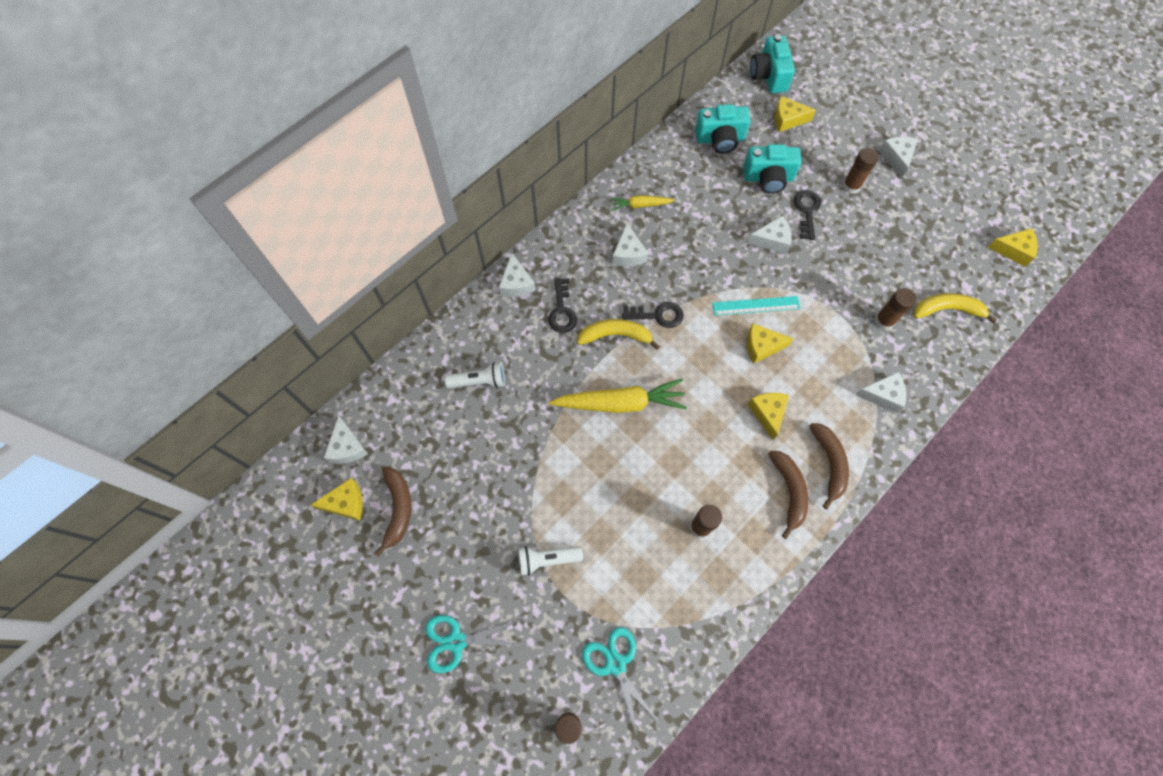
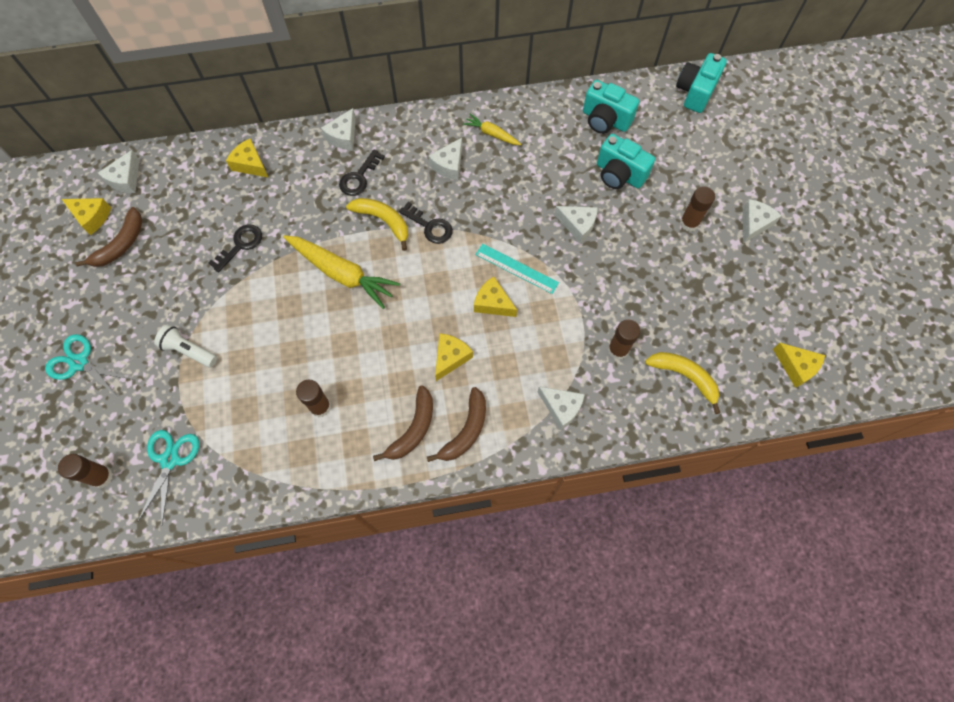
camera: 35 degrees right, 0 degrees up
white flashlight [445,362,505,388] -> none
yellow cheese [774,96,816,132] -> yellow cheese moved to [226,138,269,178]
black key [794,190,821,240] -> black key moved to [208,224,262,273]

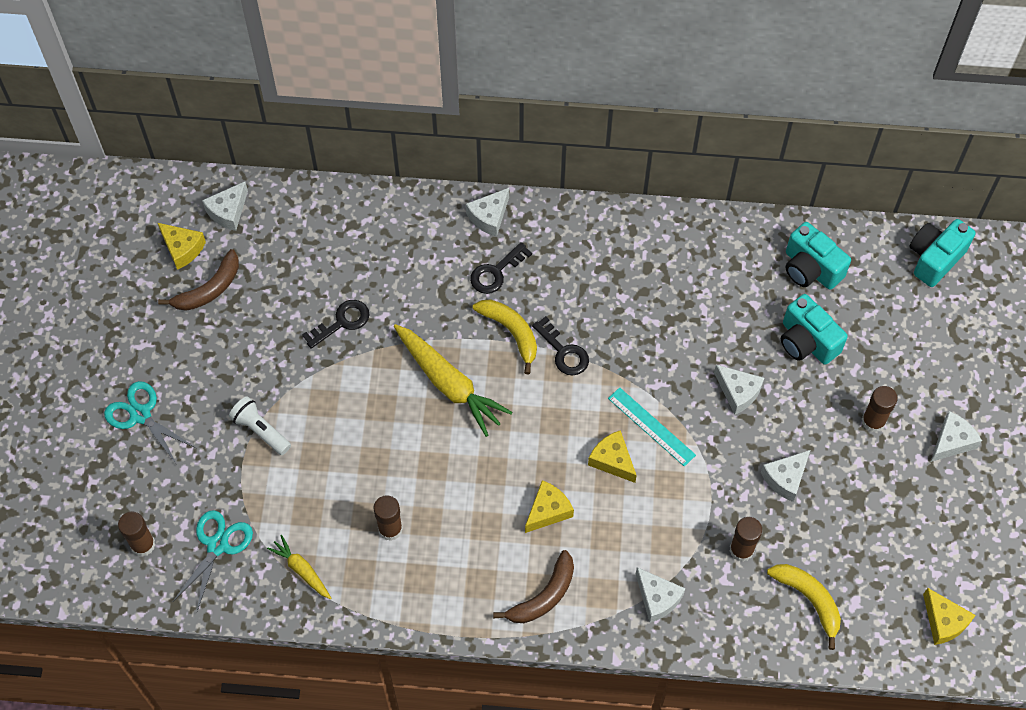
camera: 15 degrees right, 5 degrees down
yellow cheese [226,138,269,178] -> none
brown banana [373,385,433,461] -> none
white cheese [428,138,462,180] -> white cheese moved to [761,450,810,502]
yellow carrot [463,114,521,145] -> yellow carrot moved to [267,535,331,599]

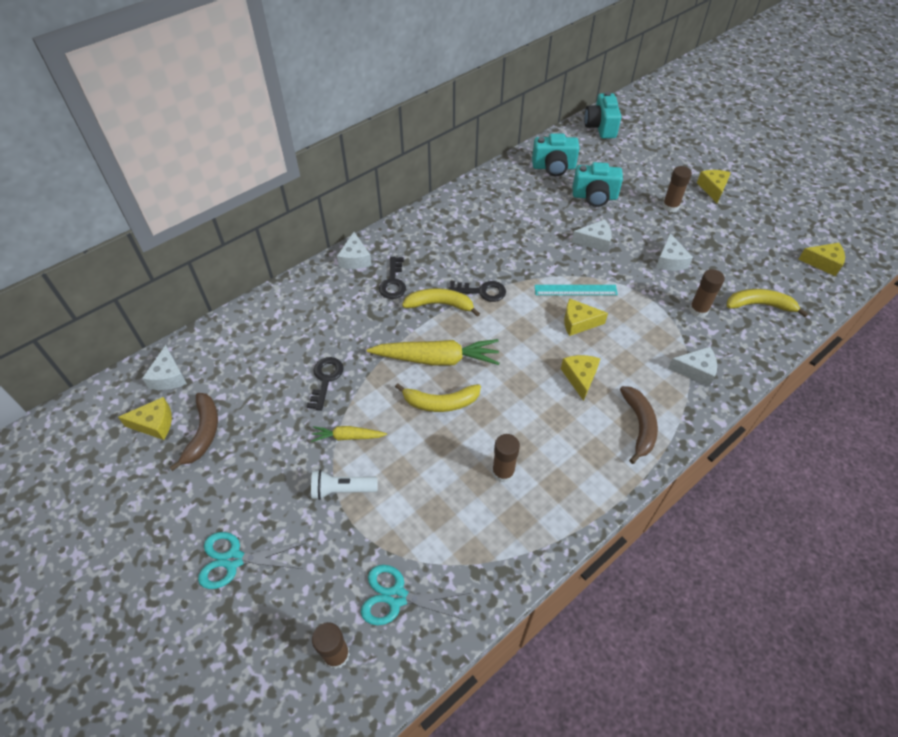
camera: 45 degrees left, 10 degrees down
turquoise scissors [173,510,253,611] -> turquoise scissors turned 60 degrees counterclockwise [361,565,470,625]
yellow carrot [267,535,331,599] -> yellow carrot moved to [311,426,387,442]
white cheese [931,411,982,462] -> yellow cheese [697,170,731,203]
none -> yellow banana [395,383,481,412]

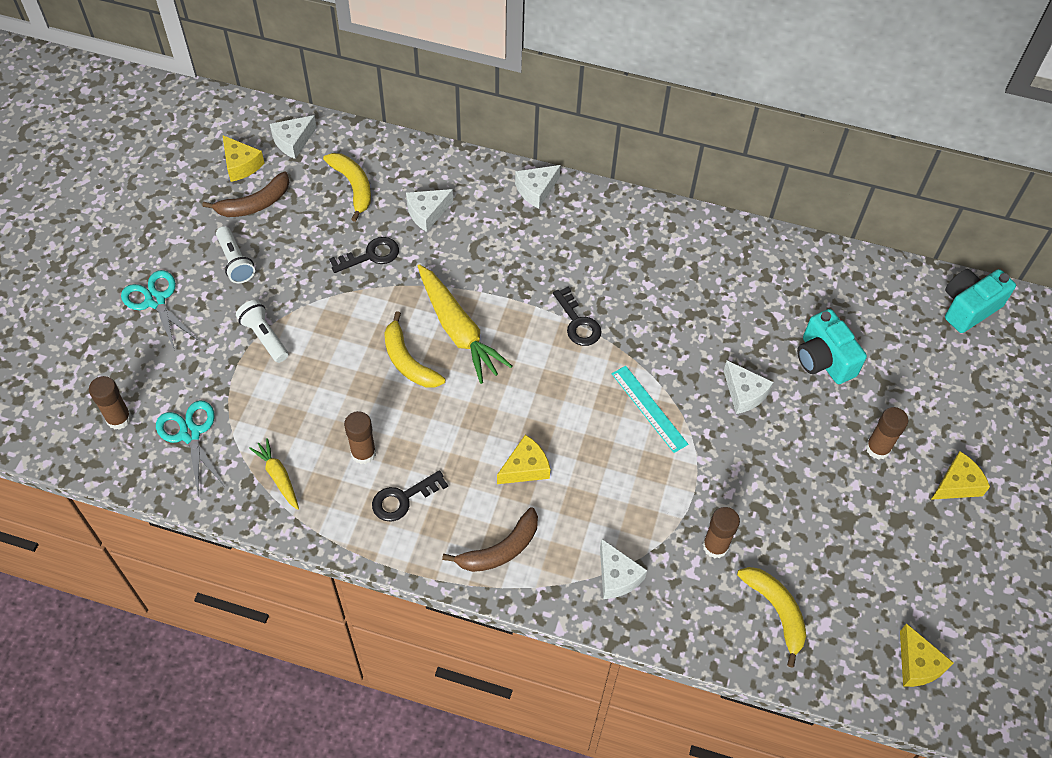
camera: 55 degrees right, 5 degrees up
yellow carrot [311,426,387,442] -> yellow carrot moved to [249,438,299,510]
black key [379,257,406,299] -> black key moved to [372,470,448,522]
yellow banana [402,288,480,317] -> yellow banana moved to [323,153,371,222]
turquoise camera [532,133,579,176] -> none
yellow cheese [564,299,608,336] -> none
white cheese [656,233,693,271] -> white cheese moved to [406,189,453,232]
none -> white flashlight [216,226,255,283]

